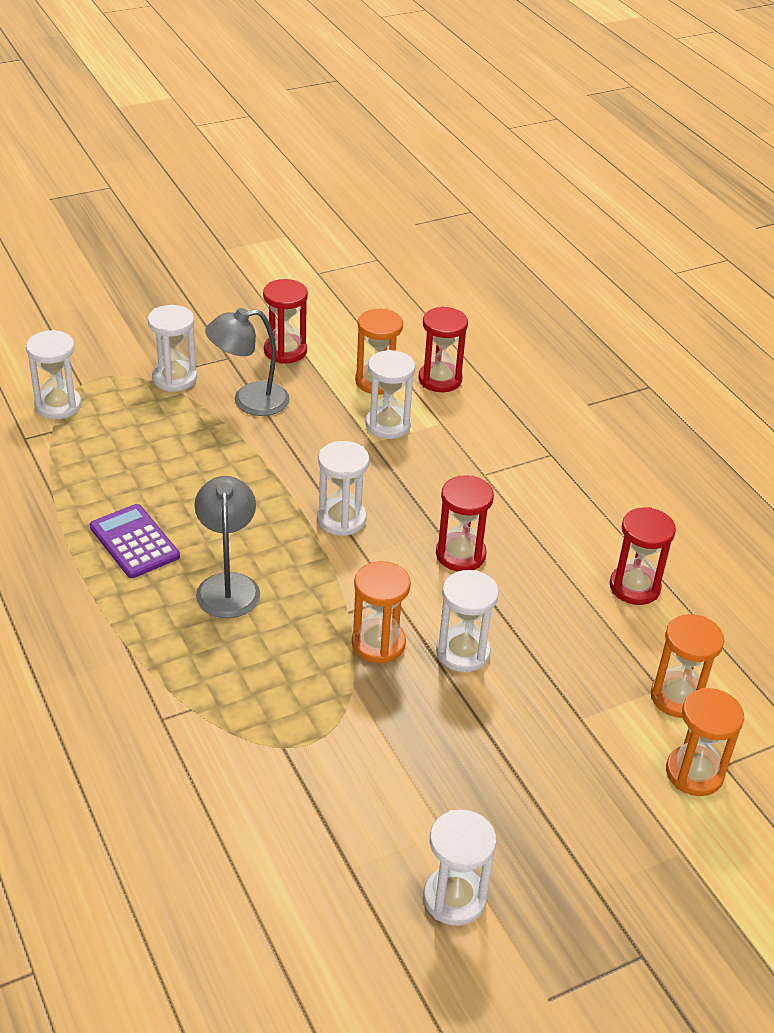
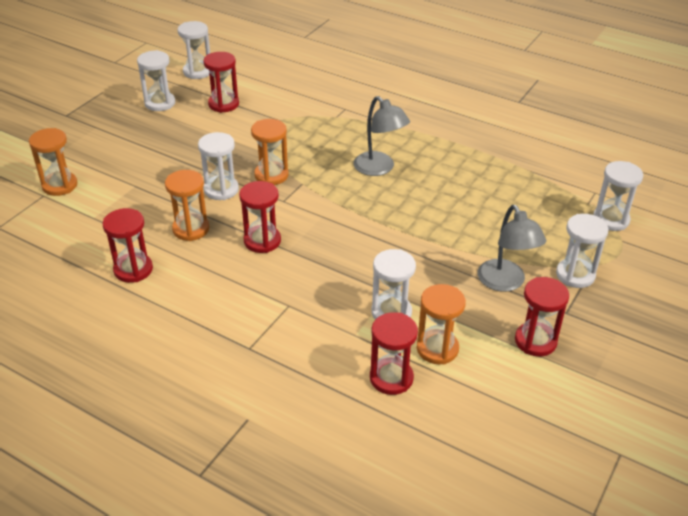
camera: 150 degrees right, 0 degrees up
purple calculator [90,504,180,578] -> none
grey lamp [205,308,290,416] -> grey lamp turned 120 degrees clockwise [477,205,546,292]
white hourglass [317,441,369,536] -> white hourglass moved to [178,21,210,79]
orange hourglass [651,614,724,718] -> orange hourglass moved to [165,170,210,241]
none -> red hourglass [203,52,239,113]

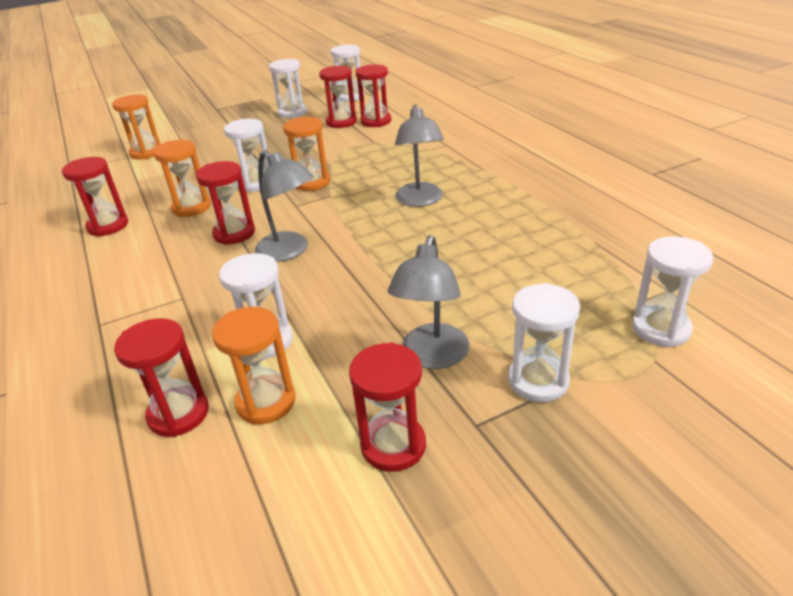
camera: 35 degrees right, 5 degrees down
none -> grey lamp [255,151,314,262]
none -> red hourglass [355,64,391,127]

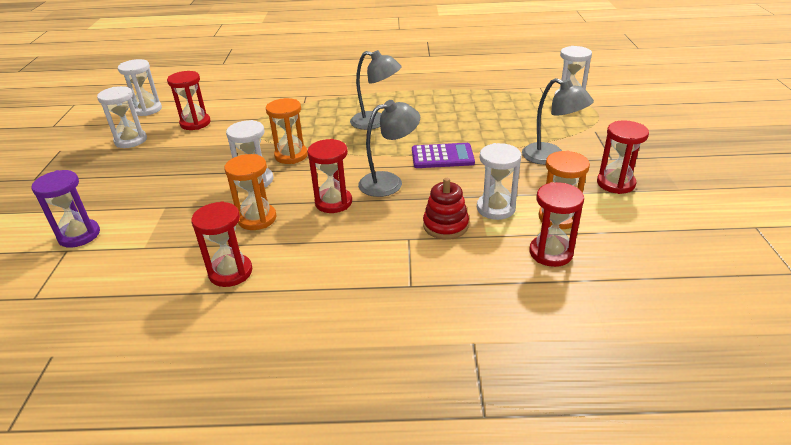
camera: 65 degrees left, 0 degrees up
orange hourglass [112,94,161,159] -> purple hourglass [32,170,100,248]
red hourglass [355,64,391,127] -> none
white hourglass [508,283,580,402] -> none
none -> purple calculator [412,143,475,168]
none -> red stacking toy [423,178,469,239]

